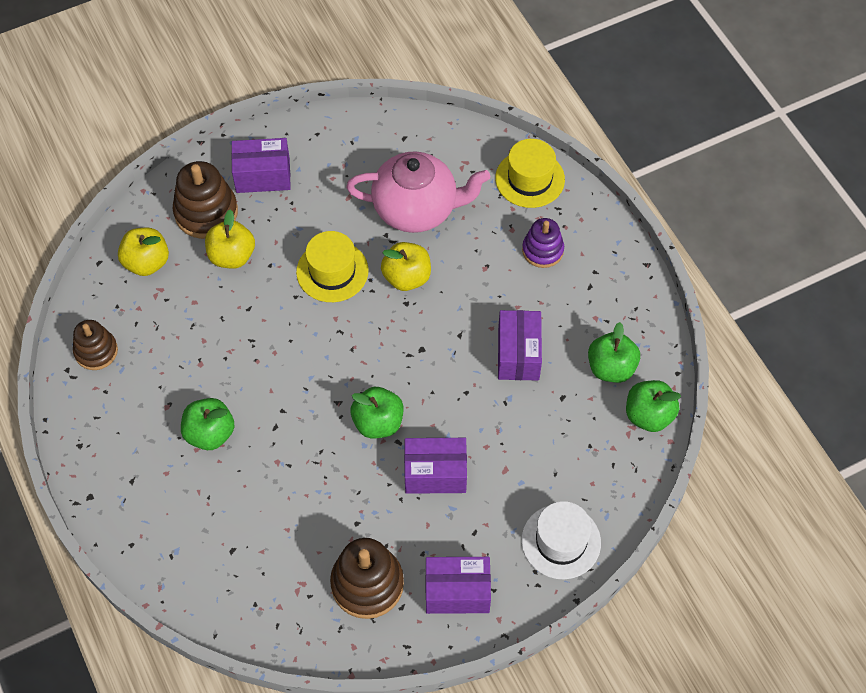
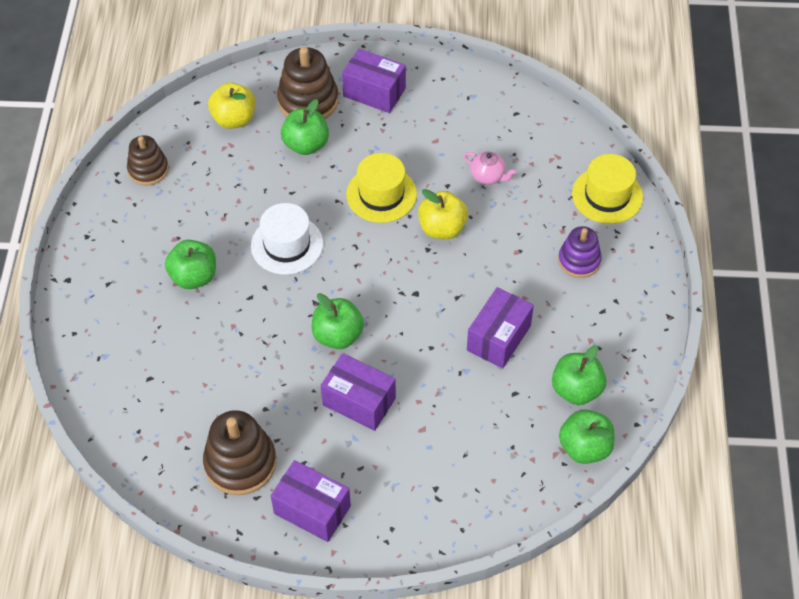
camera: 30 degrees right, 5 degrees down
yellow apple [205,209,255,269] -> green apple [281,99,329,155]
pink teapot [346,151,490,233] -> pink teapot [464,152,517,185], size x0.42
white hat [521,501,601,579] -> white hat moved to [251,203,323,275]

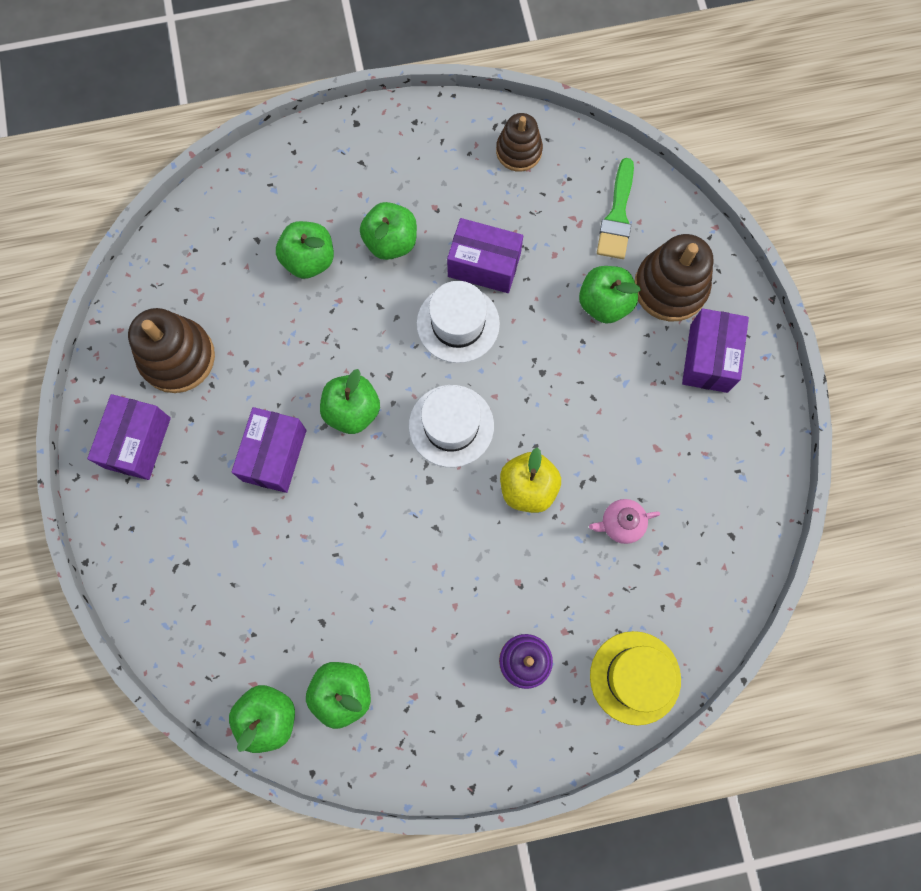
camera: 75 degrees right, 20 degrees up
yellow apple [208,82,255,129] -> green brush [597,158,634,259]
yellow hat [346,153,417,223] -> none
pink teapot [464,152,517,185] -> pink teapot turned 60 degrees clockwise [589,499,660,544]
purple box [467,287,534,368] -> purple box moved to [447,218,523,293]
none -> green apple [276,221,334,279]
none -> white hat [409,385,494,467]

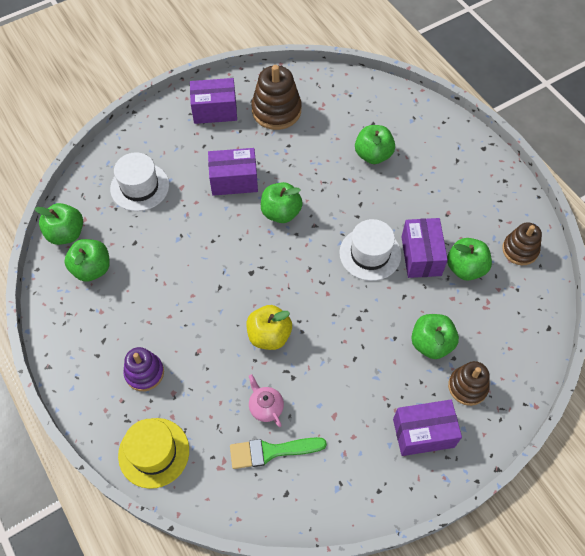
camera: 70 degrees right, 15 degrees down
green apple [360,202,417,260] -> green apple moved to [447,238,492,281]
white hat [409,385,494,467] -> white hat moved to [110,152,169,211]
green brush [597,158,634,259] -> green brush moved to [230,437,327,469]
brown stacking toy [635,234,713,322] -> brown stacking toy [448,361,490,406], size x0.65

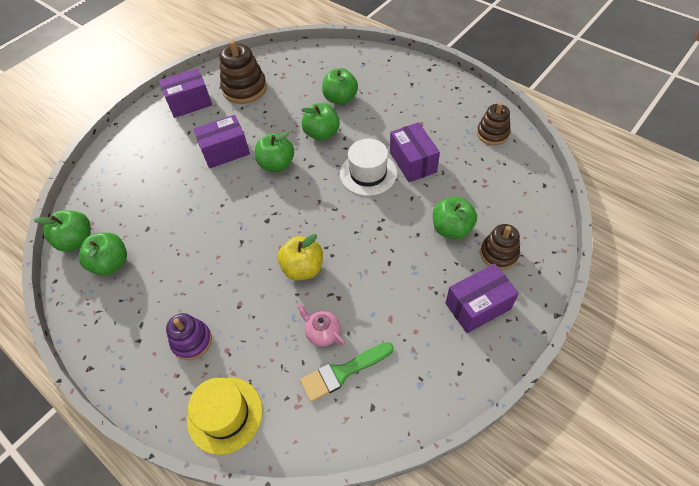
camera: 15 degrees left, 5 degrees down
white hat [110,152,169,211] -> none
green apple [447,238,492,281] -> green apple moved to [301,103,340,141]

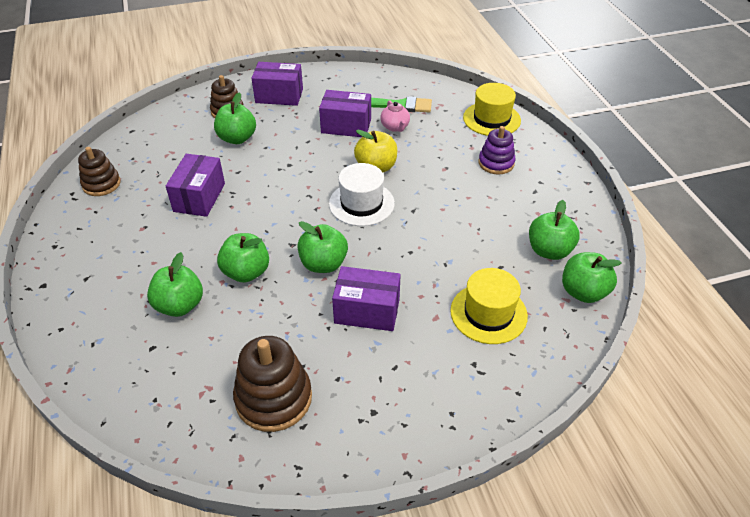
camera: 150 degrees left, 10 degrees down
purple box [159,68,212,118] -> purple box moved to [319,90,371,137]
white hat [340,139,397,196] -> white hat moved to [329,163,395,226]
none -> yellow hat [450,268,528,344]

